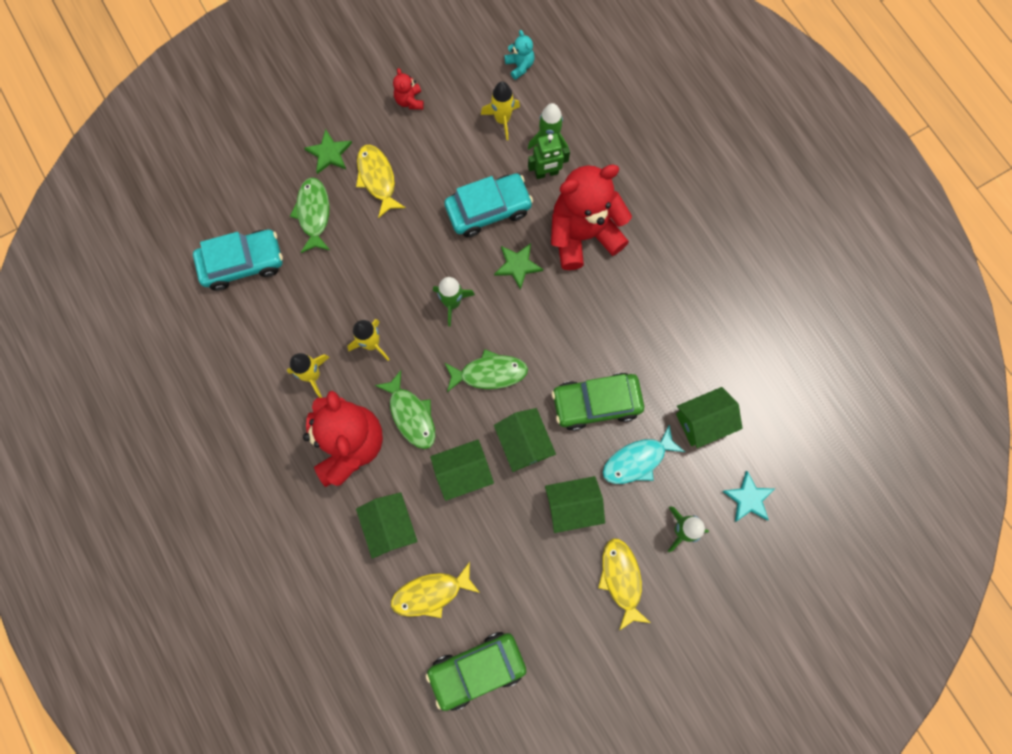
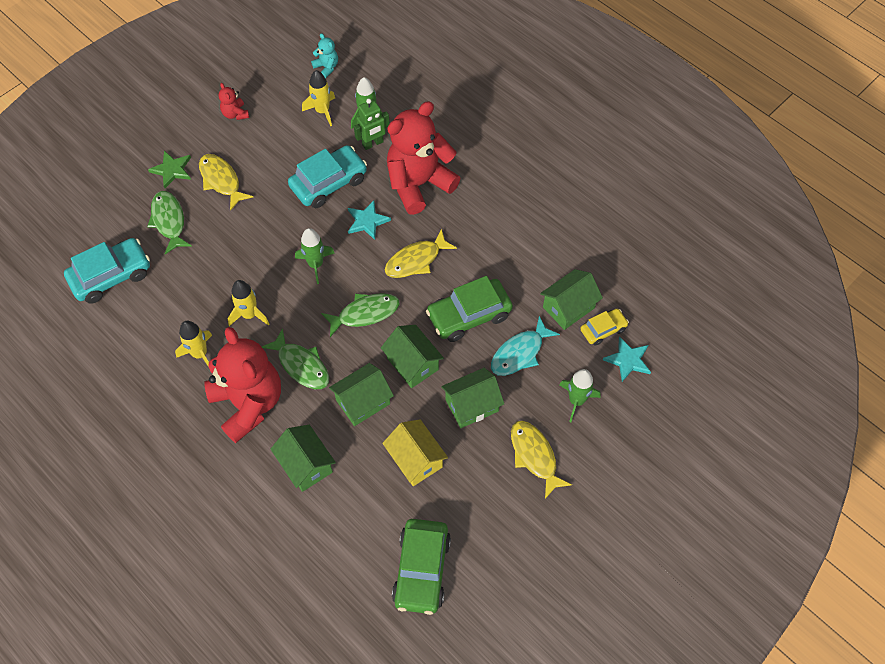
camera: 15 degrees left, 15 degrees down
yellow fish [391,562,480,618] -> yellow fish moved to [385,229,457,278]
green car [425,632,526,711] -> green car turned 45 degrees counterclockwise [392,519,451,615]
green star [494,243,543,290] -> turquoise star [348,200,391,240]
none -> yellow house [382,419,448,486]
none -> yellow car [580,309,629,346]

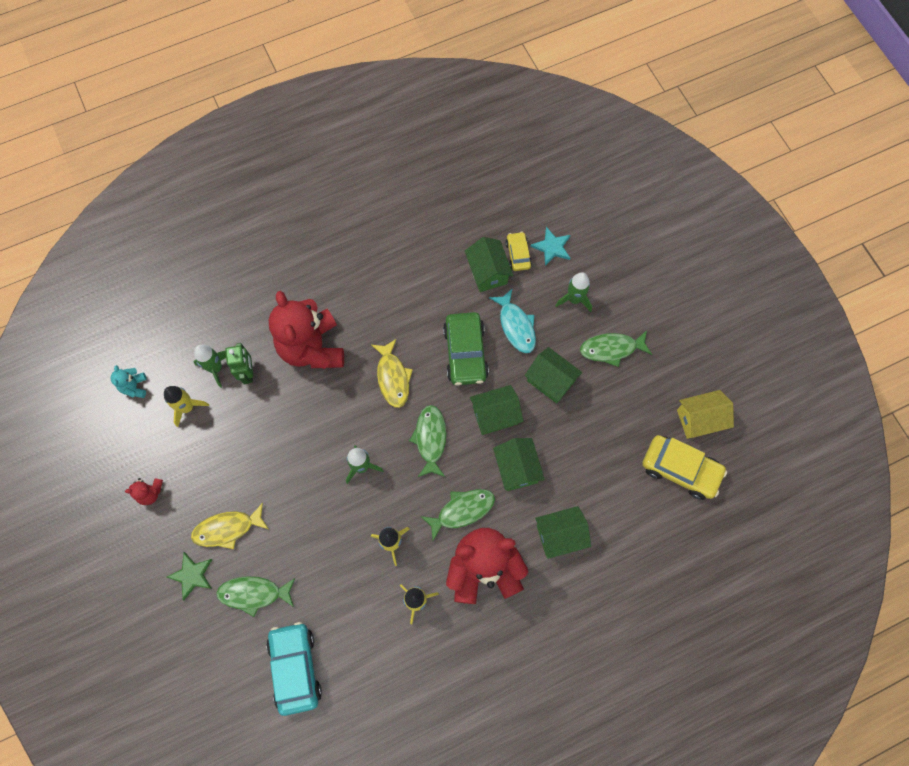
camera: 70 degrees left, 10 degrees up
turquoise car [288,145,367,208] -> none
turquoise teddy bear [311,33,338,78] -> turquoise teddy bear turned 75 degrees counterclockwise [110,365,147,398]
turquoise star [348,200,391,240] -> none
yellow house [382,419,448,486] -> yellow house moved to [677,390,734,439]
green car [392,519,451,615] -> yellow car [643,435,727,500]
green house [441,368,504,428] -> green house turned 45 degrees counterclockwise [524,347,582,404]
yellow fish [511,421,572,499] -> green fish [580,330,652,367]

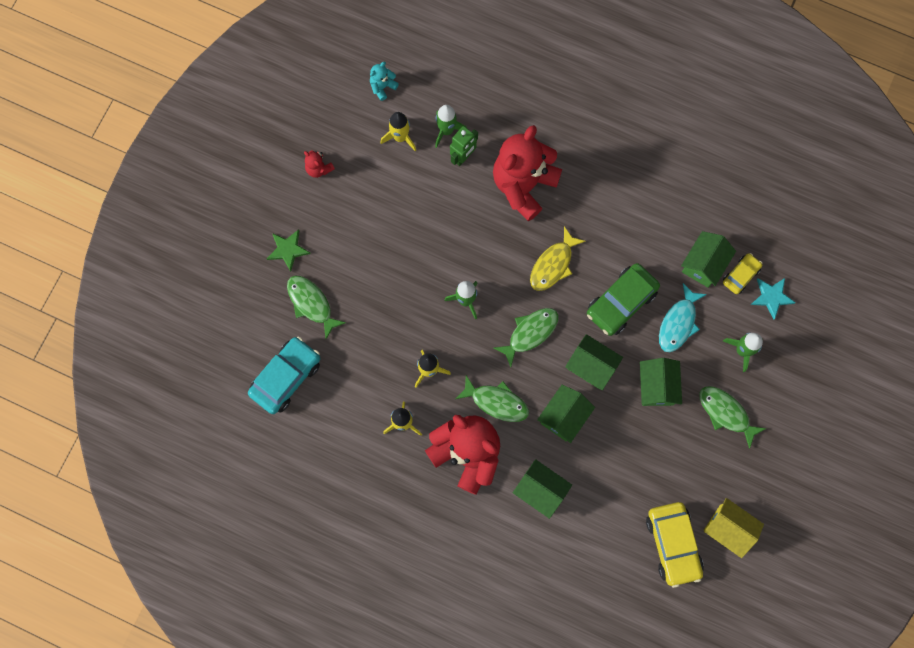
camera: 50 degrees right, 5 degrees up
yellow fish [191,503,269,549] -> none

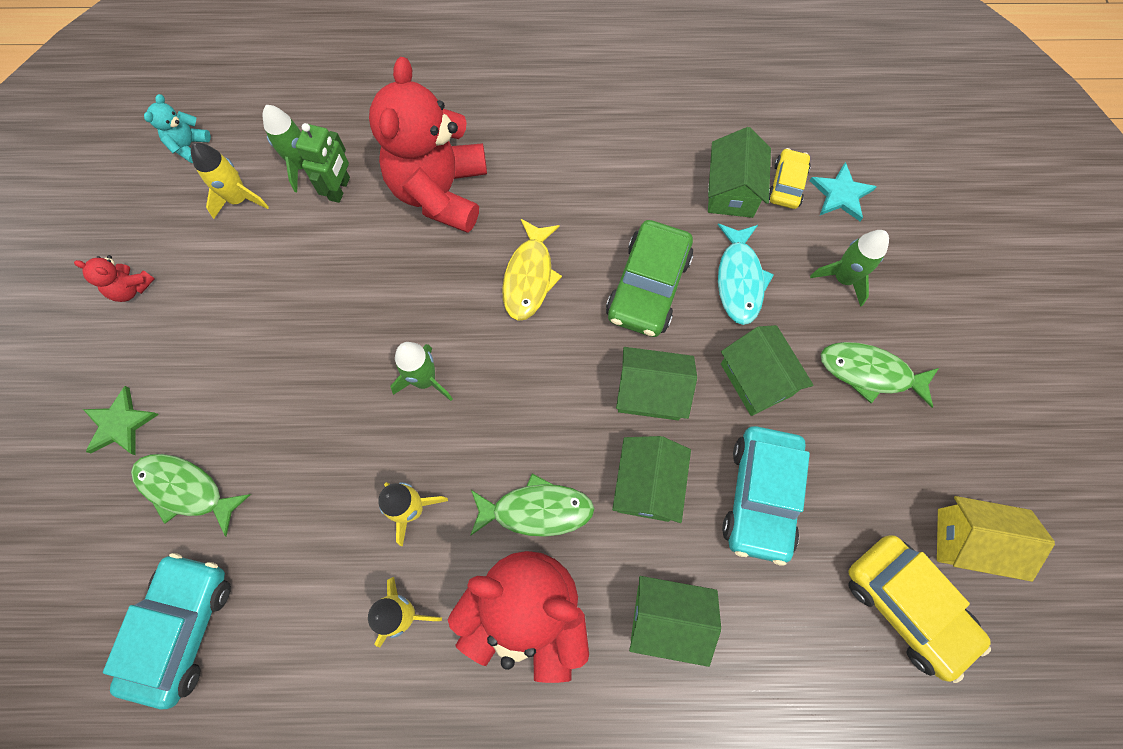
camera: 25 degrees left, 5 degrees down
green fish [494,308,559,367] -> none
none -> turquoise car [722,426,810,566]

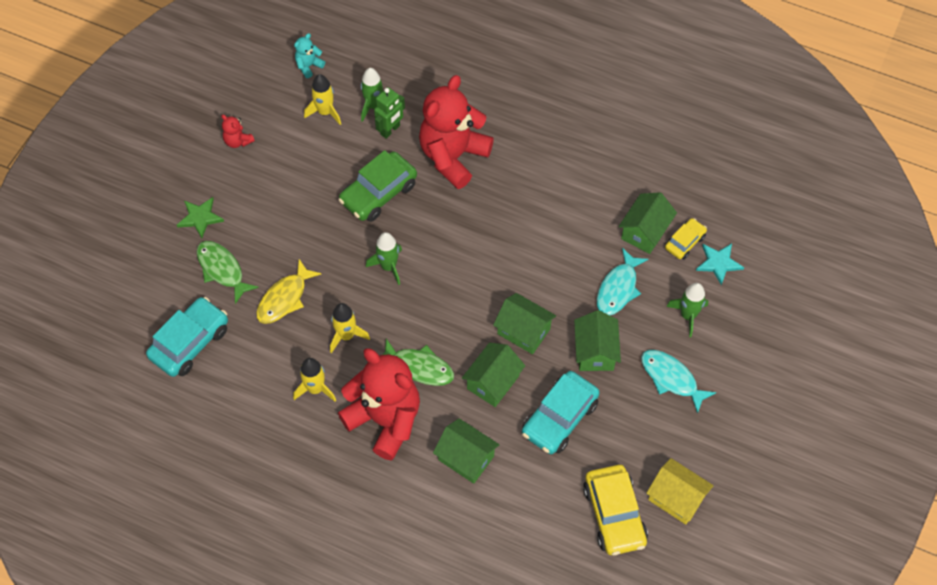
camera: 25 degrees right, 10 degrees down
yellow fish [502,219,562,321] -> yellow fish moved to [256,259,321,324]
green car [606,220,693,337] -> green car moved to [338,150,417,222]
green fish [821,342,939,408] -> turquoise fish [641,350,716,414]

